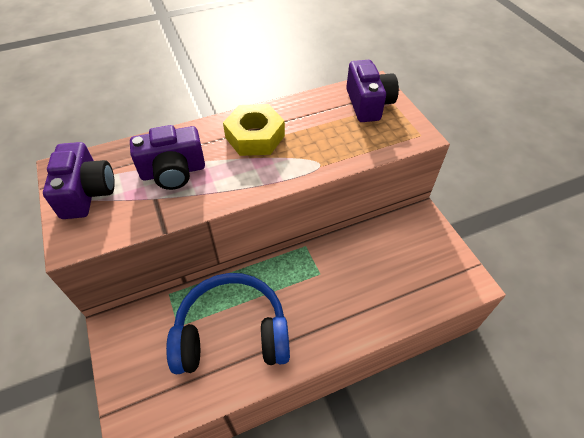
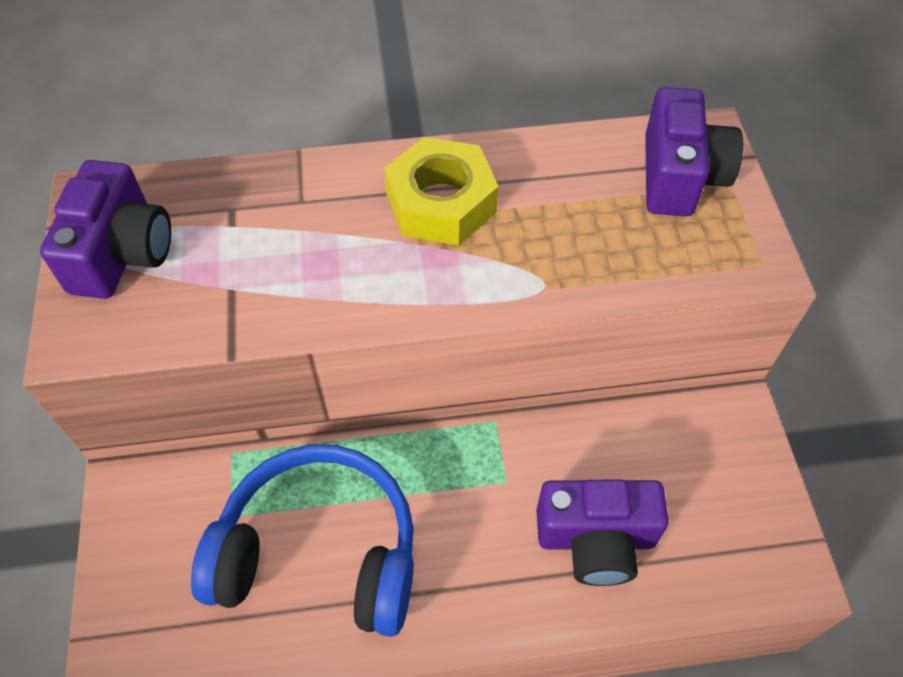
camera: 15 degrees right, 5 degrees up
purple camera [130,125,205,190] -> purple camera moved to [536,480,669,586]

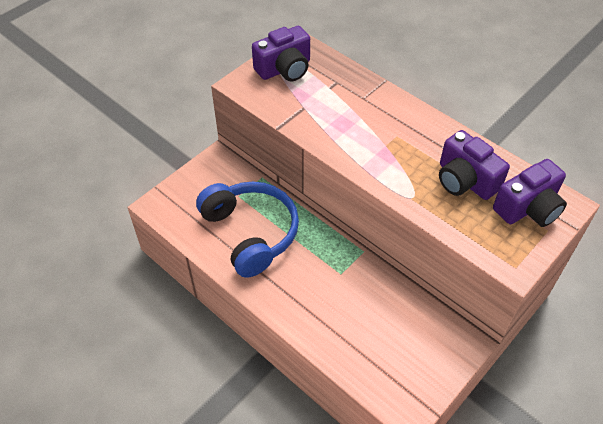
camera: 50 degrees right, 5 degrees down
yellow nut [384,137,499,246] -> none
purple camera [536,480,669,586] -> purple camera moved to [439,130,510,200]

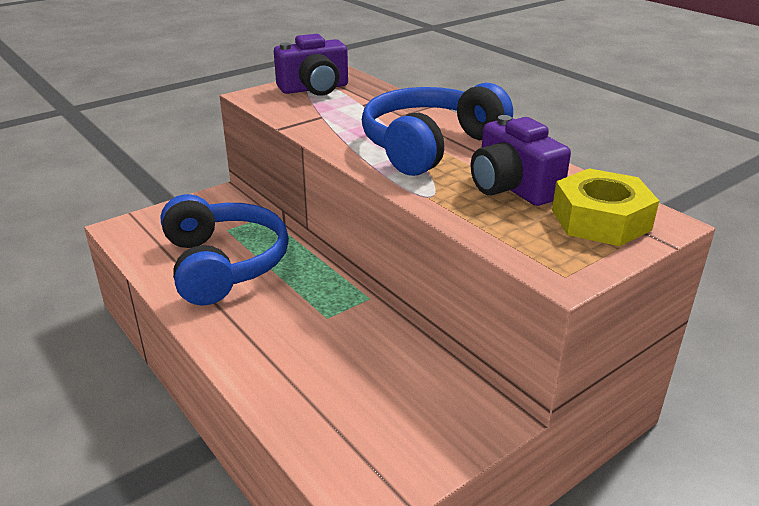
camera: 10 degrees right, 20 degrees down
purple camera [493,159,567,227] -> yellow nut [552,168,659,246]
none -> blue headphones [362,83,513,176]

